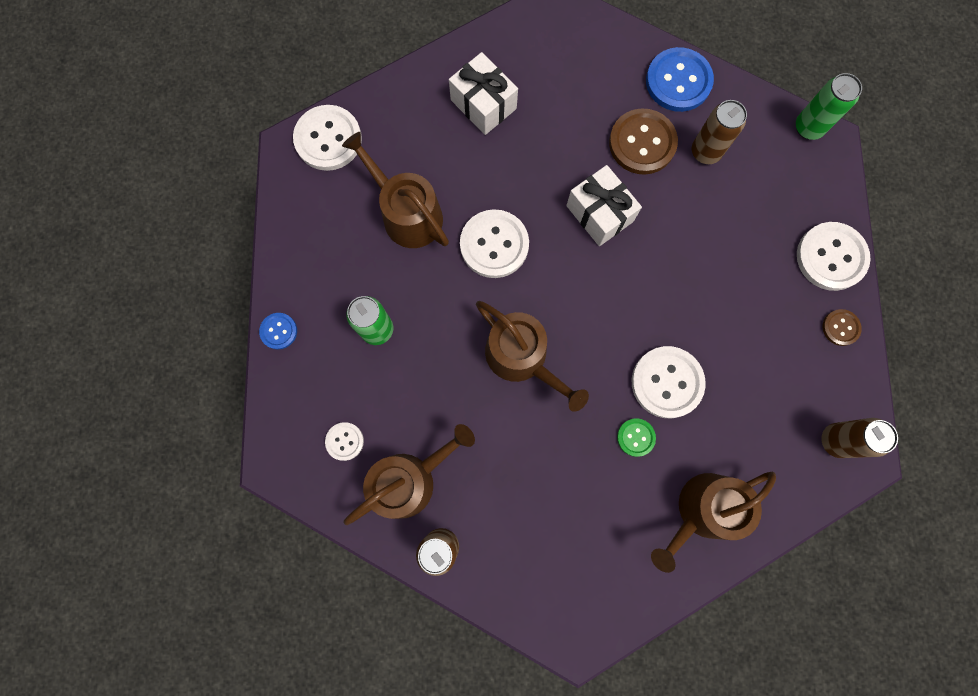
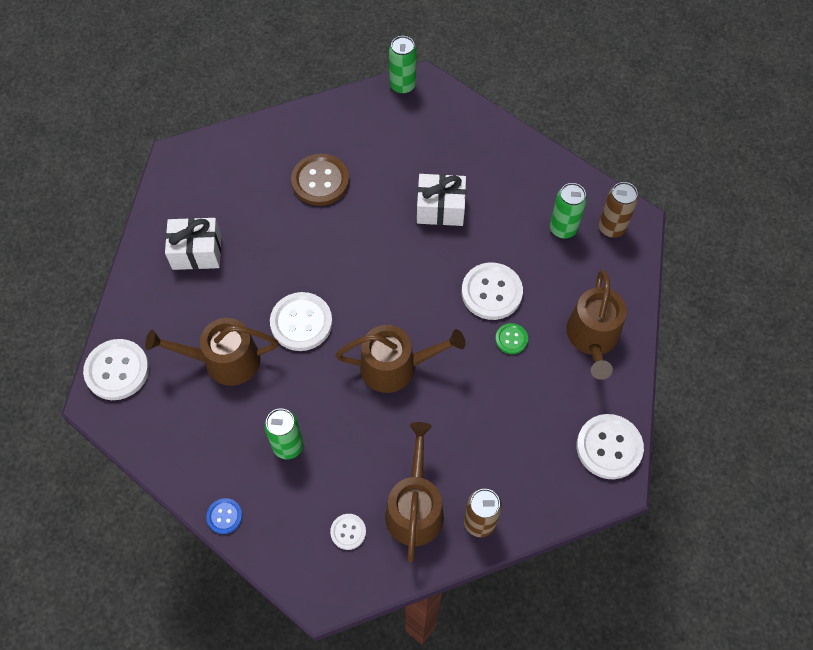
camera: 50 degrees left, 15 degrees down
white gift [566,165,642,246] -> white gift moved to [417,174,466,226]
blue button [646,47,714,112] -> none
brown can [692,100,747,164] -> none
white button [797,222,870,291] -> white button moved to [576,414,644,479]
brown button [823,309,862,346] -> none
none -> green can [550,183,587,239]

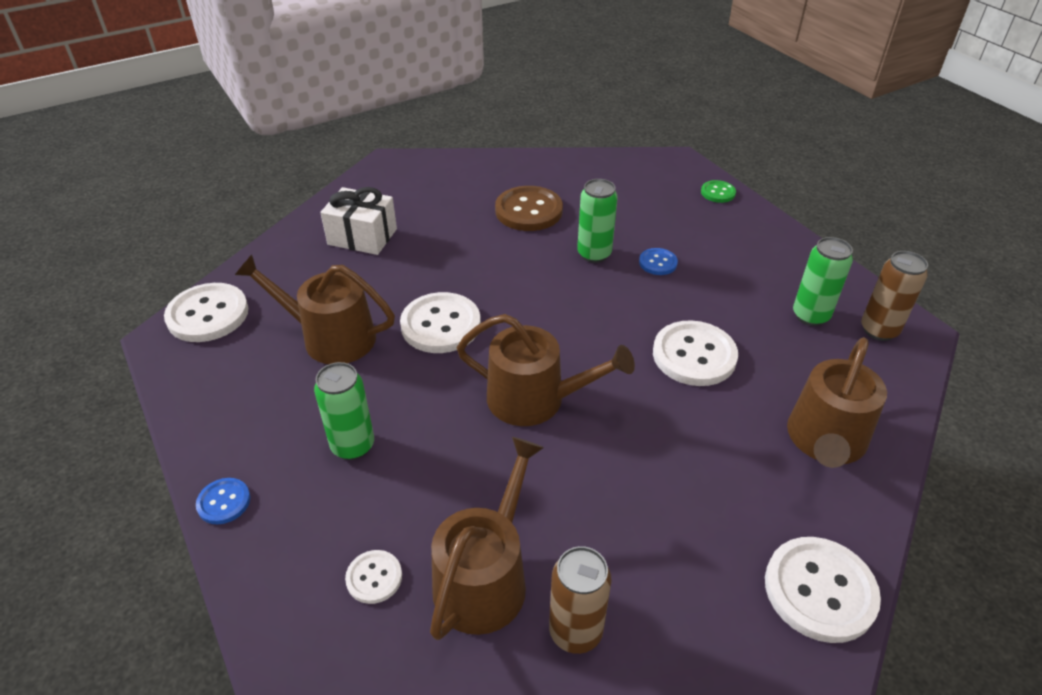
camera: 20 degrees right, 20 degrees down
green can [389,36,416,94] -> green can moved to [577,179,618,263]
white gift [417,174,466,226] -> blue button [639,248,678,275]
green button [495,323,528,354] -> green button moved to [701,180,736,203]

